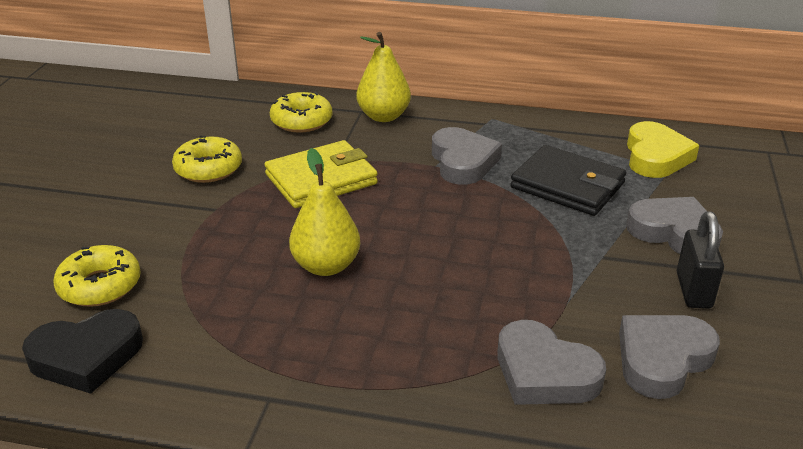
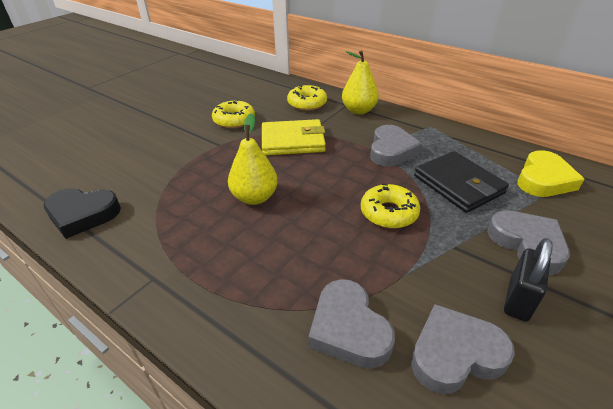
camera: 25 degrees right, 5 degrees up
yellow donut [53,245,141,307] -> yellow donut moved to [361,183,420,229]

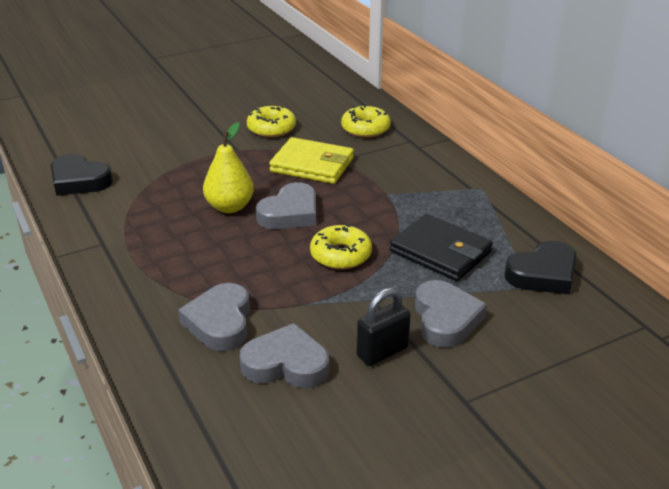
camera: 25 degrees right, 5 degrees down
yellow pear [342,50,379,115] -> none
grey heart [370,125,422,167] -> grey heart moved to [256,182,316,229]
black wallet [414,151,509,213] -> black wallet turned 45 degrees counterclockwise [390,214,493,281]
yellow heart [517,150,584,197] -> black heart [504,241,576,294]

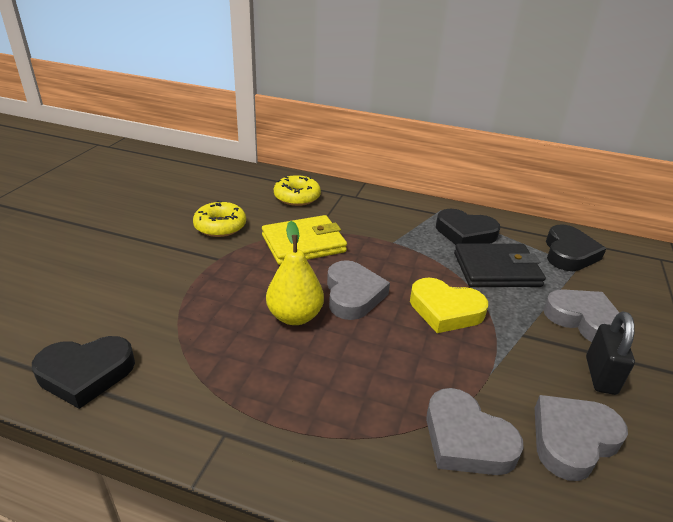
camera: 45 degrees left, 0 degrees up
yellow donut [310,224,372,269] -> yellow heart [410,278,488,333]
none -> black heart [436,209,500,245]

